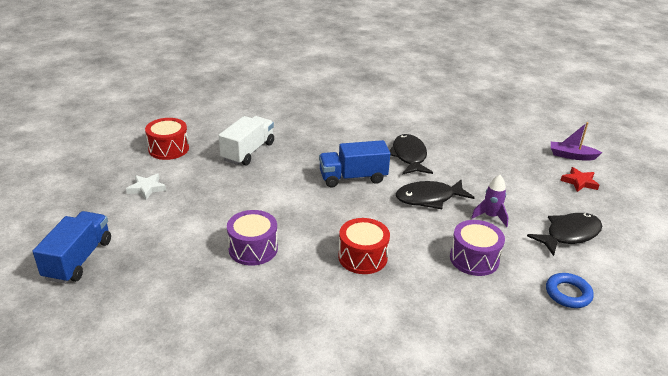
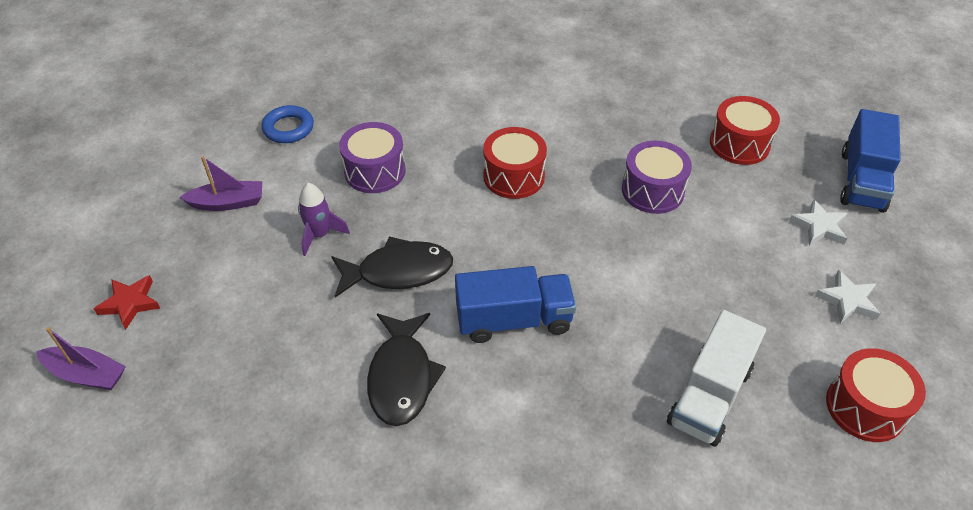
camera: 175 degrees left, 15 degrees up
black fish [527,213,602,256] -> purple boat [179,156,262,211]
none -> red drum [710,96,780,165]
none -> white star [789,199,848,246]

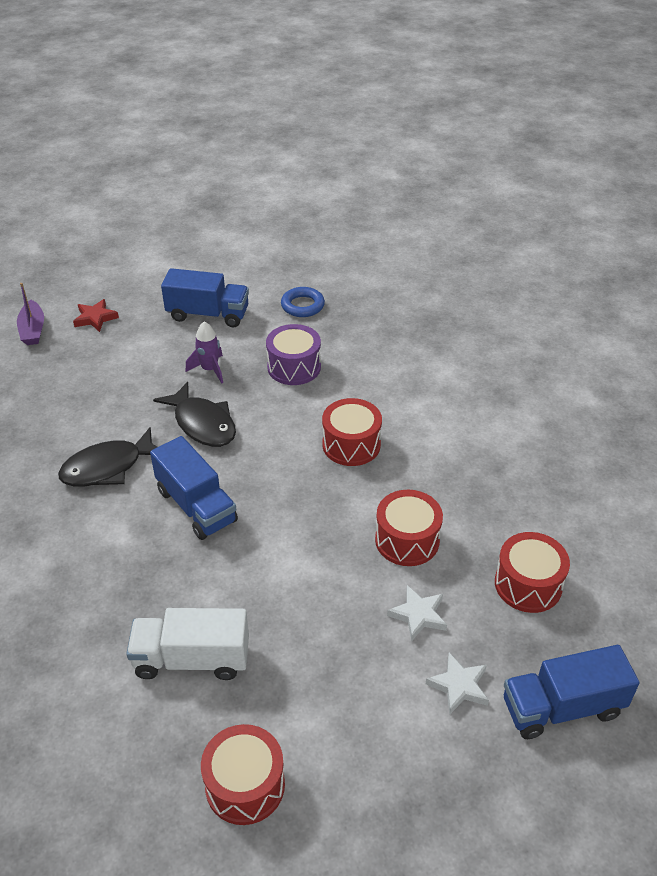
camera: 60 degrees right, 5 degrees down
purple boat [179,156,262,211] -> blue truck [161,268,249,327]
purple drum [622,141,692,214] -> red drum [375,490,443,566]
white star [815,270,880,324] -> white star moved to [387,585,447,642]

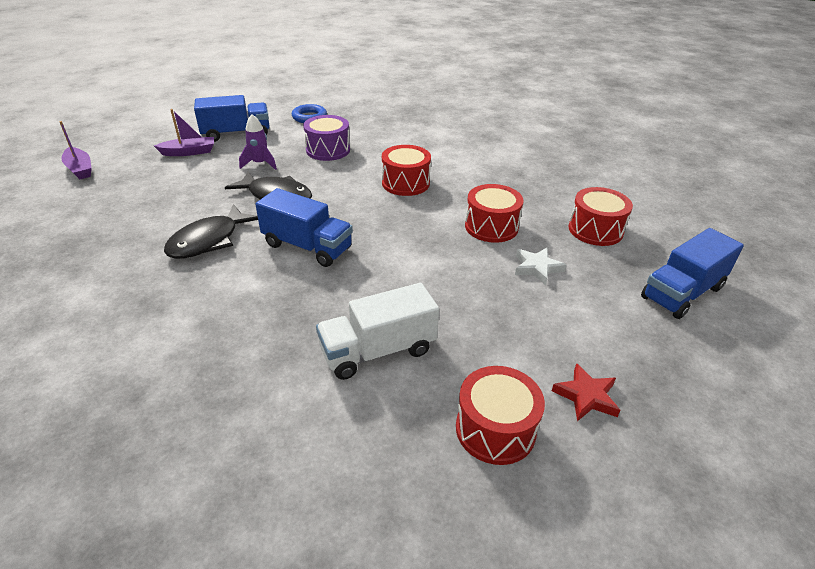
camera: 25 degrees left, 5 degrees down
red star [73,299,119,332] -> red star moved to [552,363,620,421]
white star [426,652,489,714] -> none
none -> purple boat [154,109,214,156]

